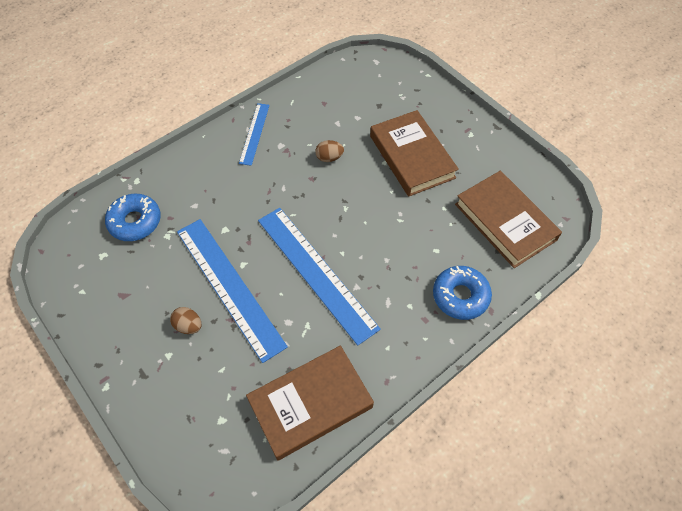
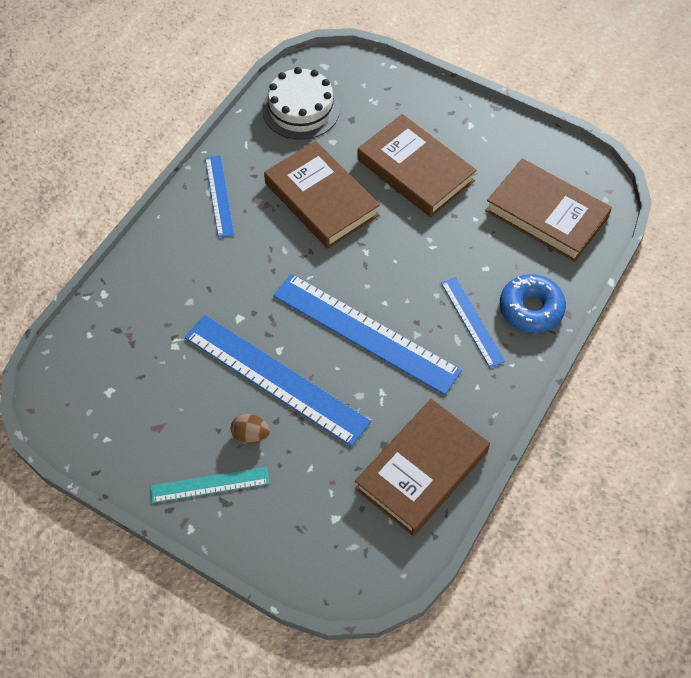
camera: 20 degrees left, 0 degrees up
blue donut [105,194,161,241] -> none
brown egg [315,140,344,162] -> brown book [264,141,380,249]
none -> turquoise ruler [150,467,269,503]
none -> white cake [262,67,340,140]
none -> blue ruler [441,277,505,368]

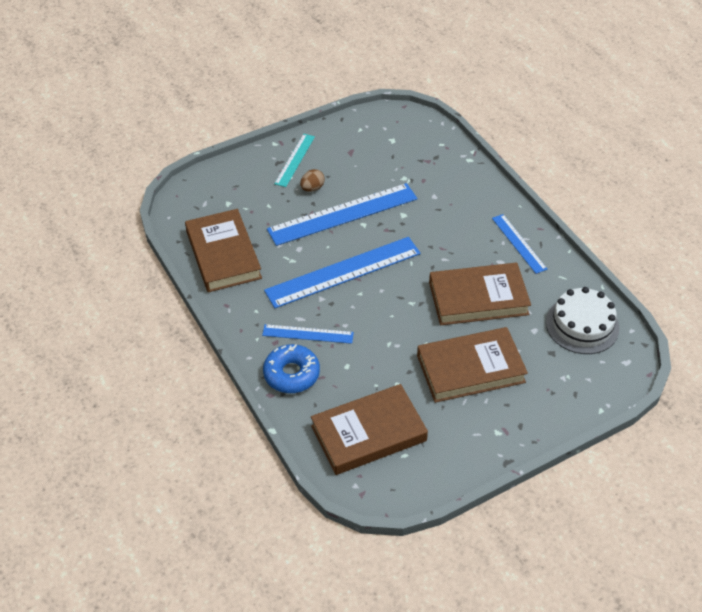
camera: 120 degrees right, 10 degrees down
blue ruler [205,155,235,238] -> blue ruler turned 45 degrees clockwise [492,214,547,274]

